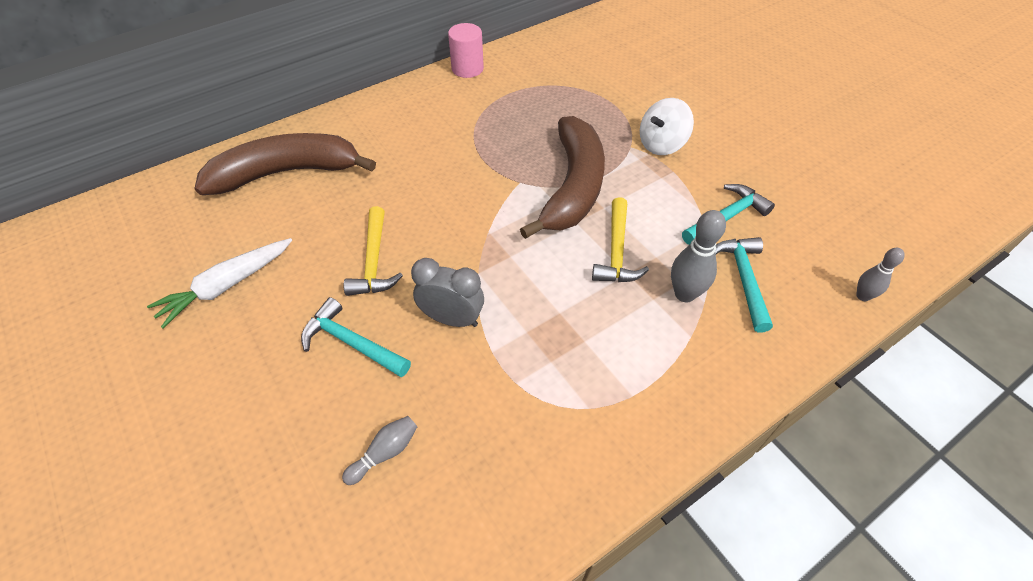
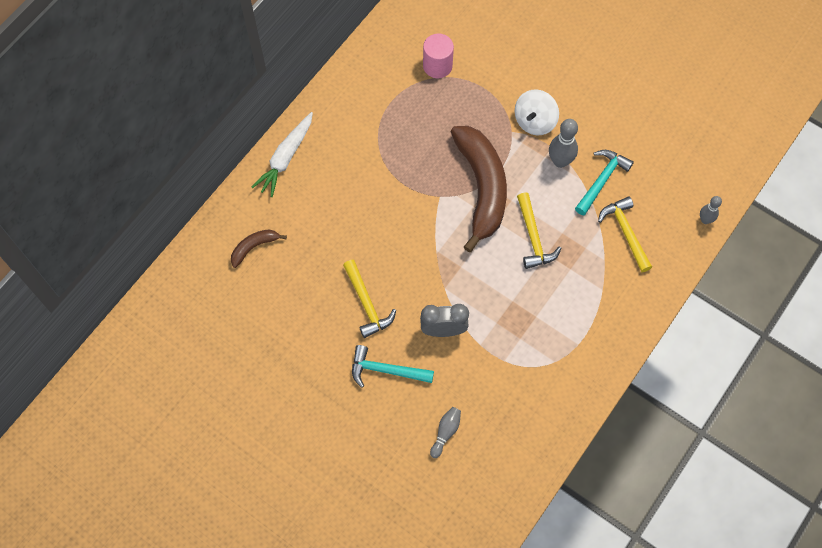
camera: 20 degrees left, 15 degrees up
white carrot [147,238,292,329] -> white carrot moved to [252,112,313,197]
brown banana [194,133,376,195] -> brown banana [231,229,287,268], size x0.44
pink cylinder [448,23,484,78] -> pink cylinder moved to [423,34,454,78]
grey bowling pin [671,210,726,302] -> grey bowling pin moved to [549,119,578,168]
turquoise hammer [715,237,773,333] -> yellow hammer [598,196,652,272]

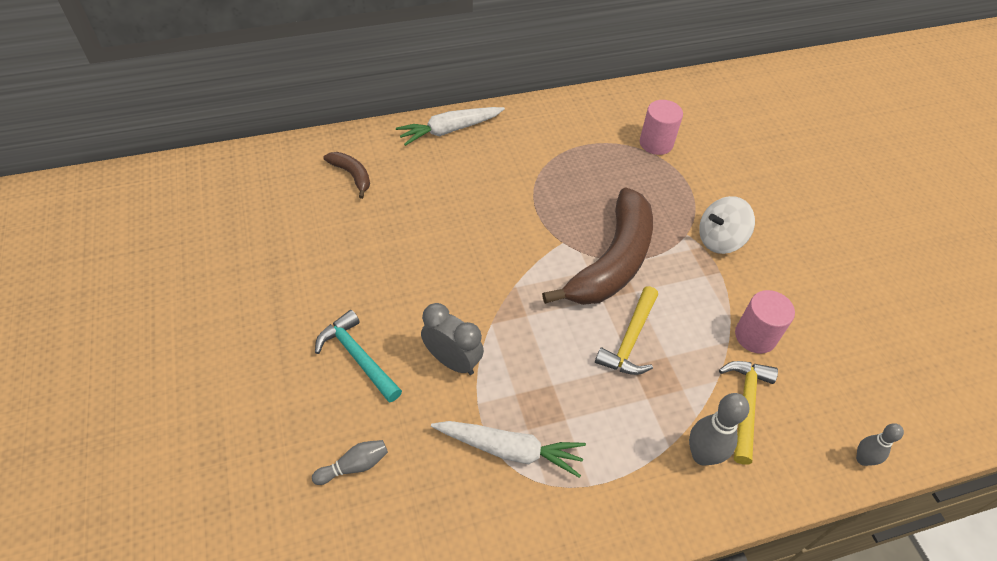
camera: 35 degrees right, 15 degrees down
brown banana [231,229,287,268] -> brown banana turned 45 degrees clockwise [323,152,370,199]
yellow hammer [343,260,396,338] -> none
grey bowling pin [549,119,578,168] -> grey bowling pin moved to [689,393,749,466]
turquoise hammer [575,150,634,215] -> pink cylinder [735,290,795,354]
none -> white carrot [431,421,586,478]

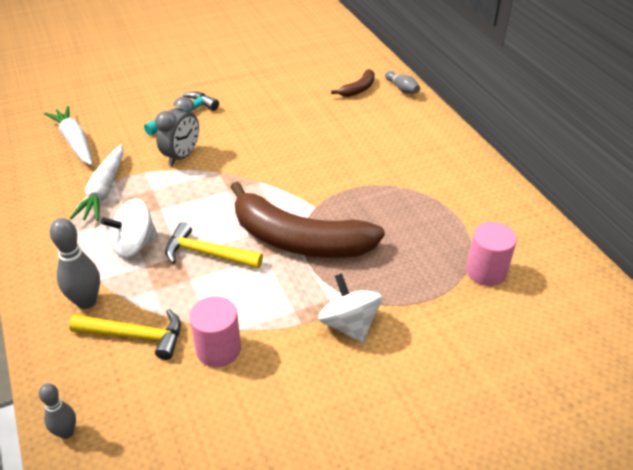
camera: 85 degrees right, 10 degrees down
grey bowling pin [312,440,388,485] -> grey bowling pin moved to [385,71,420,94]
white carrot [396,107,505,146] -> white carrot moved to [44,106,93,165]
none -> white spinning top [101,199,158,258]

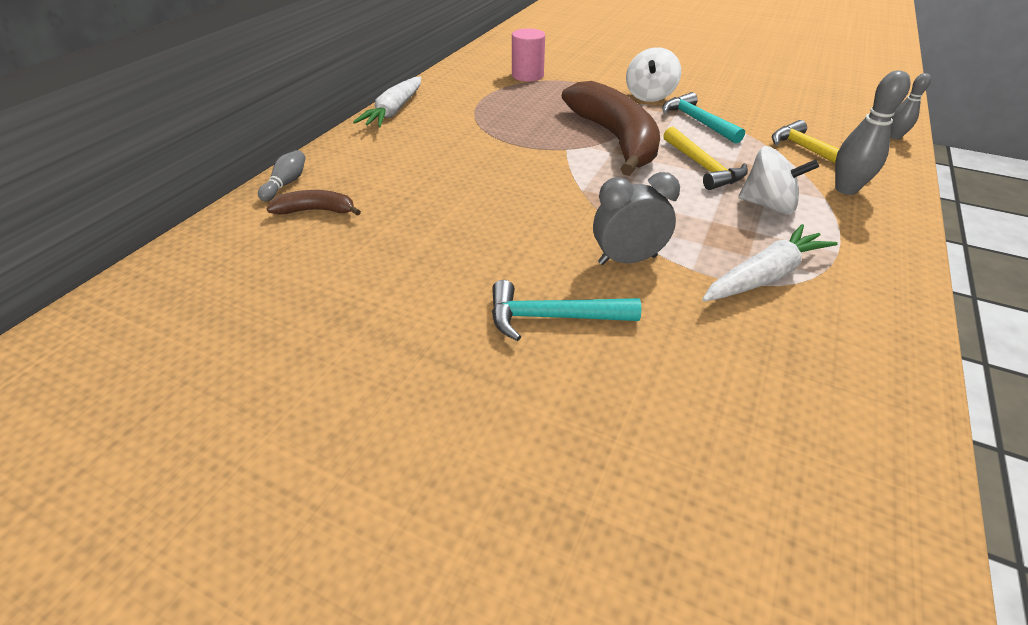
camera: 130 degrees left, 0 degrees up
white carrot [44,106,93,165] -> white carrot moved to [353,77,421,127]
pink cylinder [189,296,241,367] -> none
none -> turquoise hammer [662,92,745,144]

